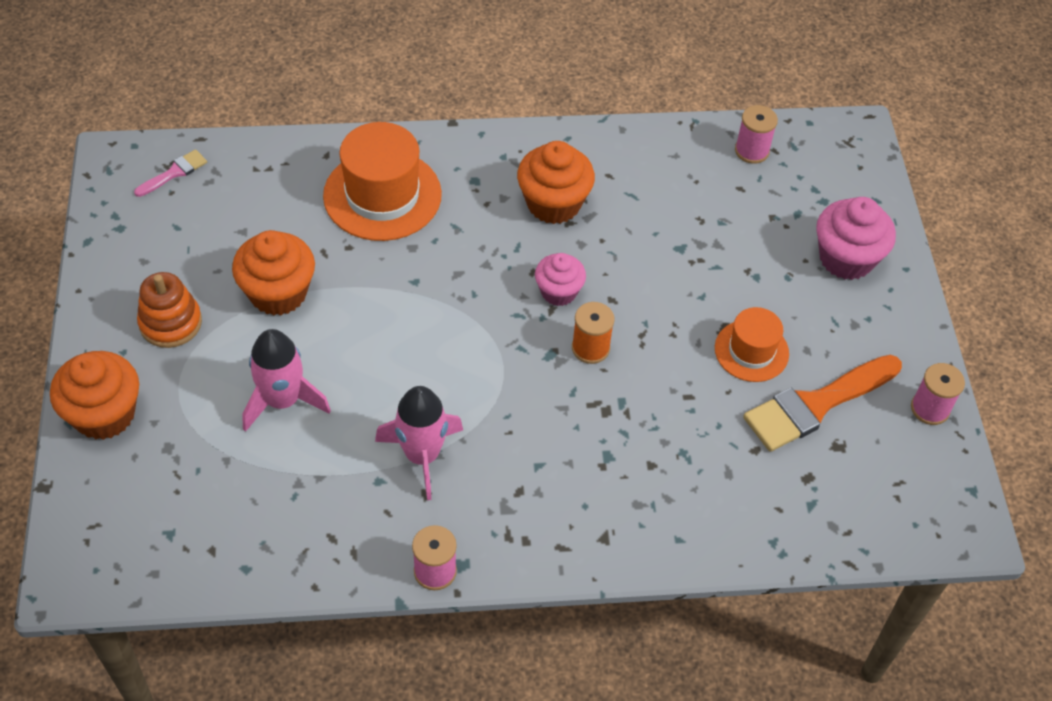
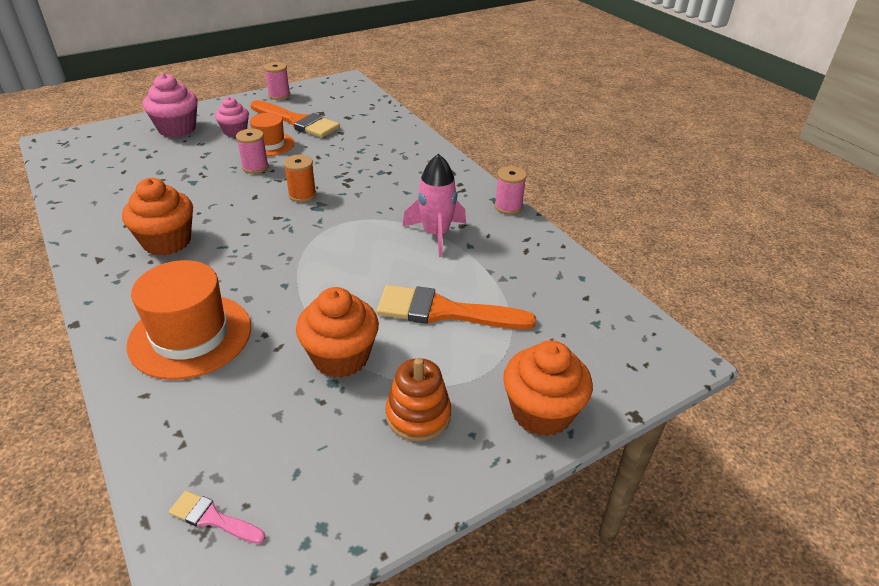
camera: 115 degrees left, 15 degrees down
pink rocket [242,329,331,432] -> orange brush [377,285,536,329]
pink cupcake [535,253,586,306] -> pink cupcake moved to [215,97,249,137]
pink spool [735,105,778,164] -> pink spool moved to [236,129,269,174]

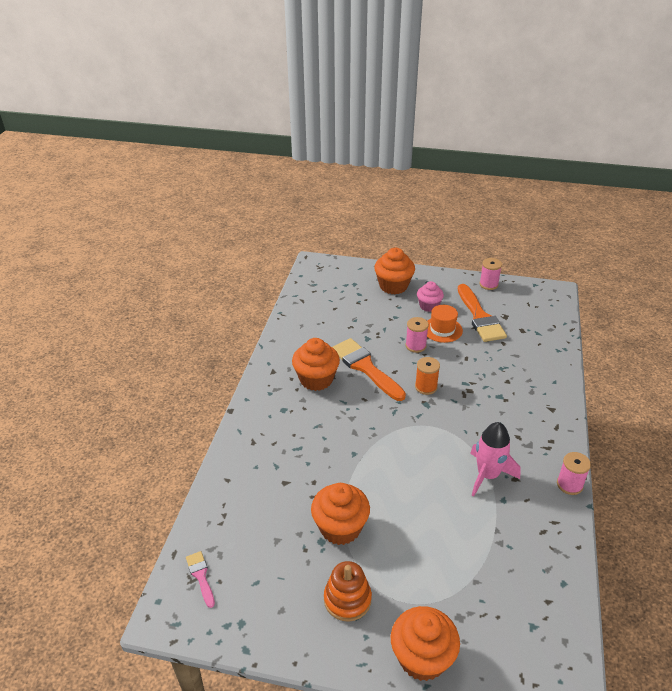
camera: 45 degrees right, 0 degrees up
orange hat [126,260,251,380] -> none
pink cupcake [143,74,198,137] -> orange cupcake [374,248,415,294]
orange brush [377,285,536,329] -> orange brush moved to [333,338,406,401]

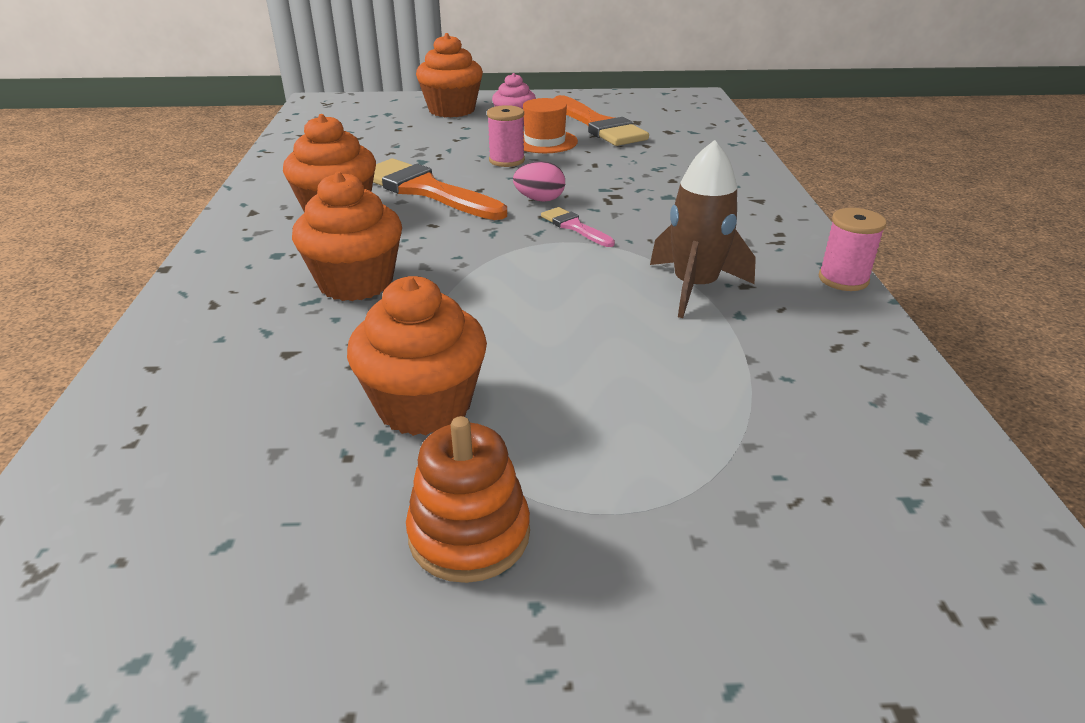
camera: 15 degrees left, 5 degrees down
pink brush [186,551,215,608] -> pink brush moved to [541,207,615,247]
orange cupcake [391,606,460,681] -> orange cupcake moved to [292,171,402,301]
orange spool [415,357,440,395] -> pink egg [513,161,565,202]
pink rocket [470,422,521,496] -> brown rocket [650,140,756,318]
pink spool [479,258,502,290] -> none

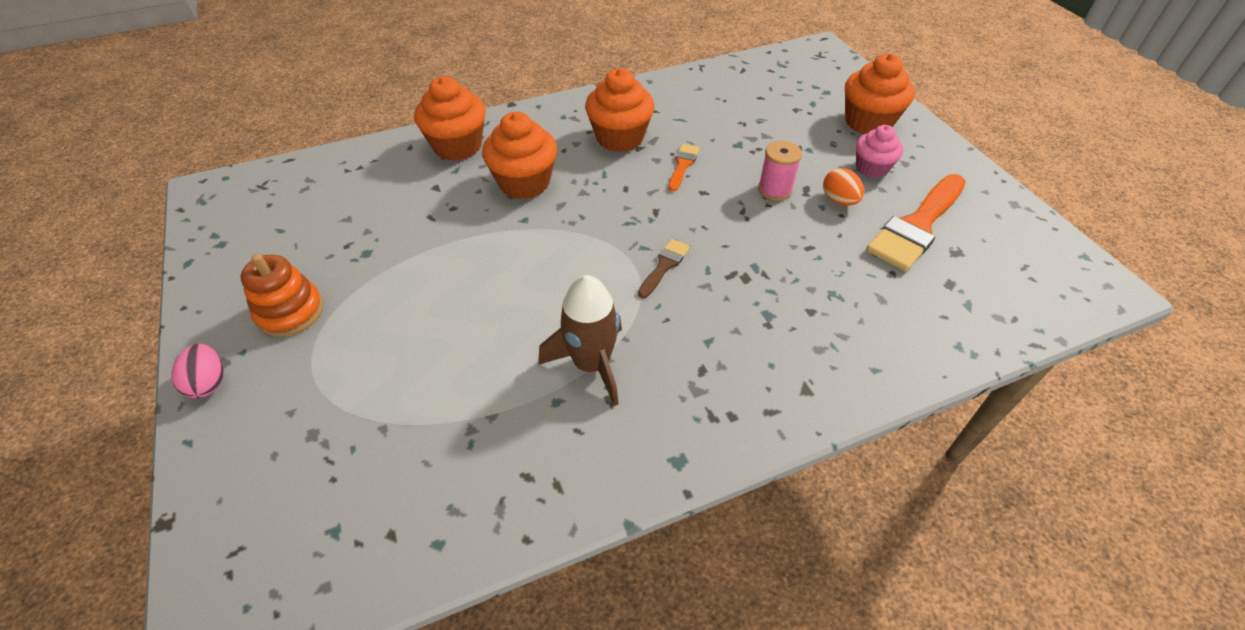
camera: 70 degrees right, 15 degrees up
orange cupcake [347,276,487,436] -> orange cupcake moved to [414,76,486,161]
orange brush [373,159,507,220] -> orange brush [668,144,700,192], size x0.48
pink egg [513,161,565,202] -> pink egg moved to [171,344,224,398]
orange hat [523,98,578,153] -> orange egg [823,168,864,206]
pink brush [541,207,615,247] -> brown brush [638,239,690,298]
pink spool [818,208,887,291] -> none

